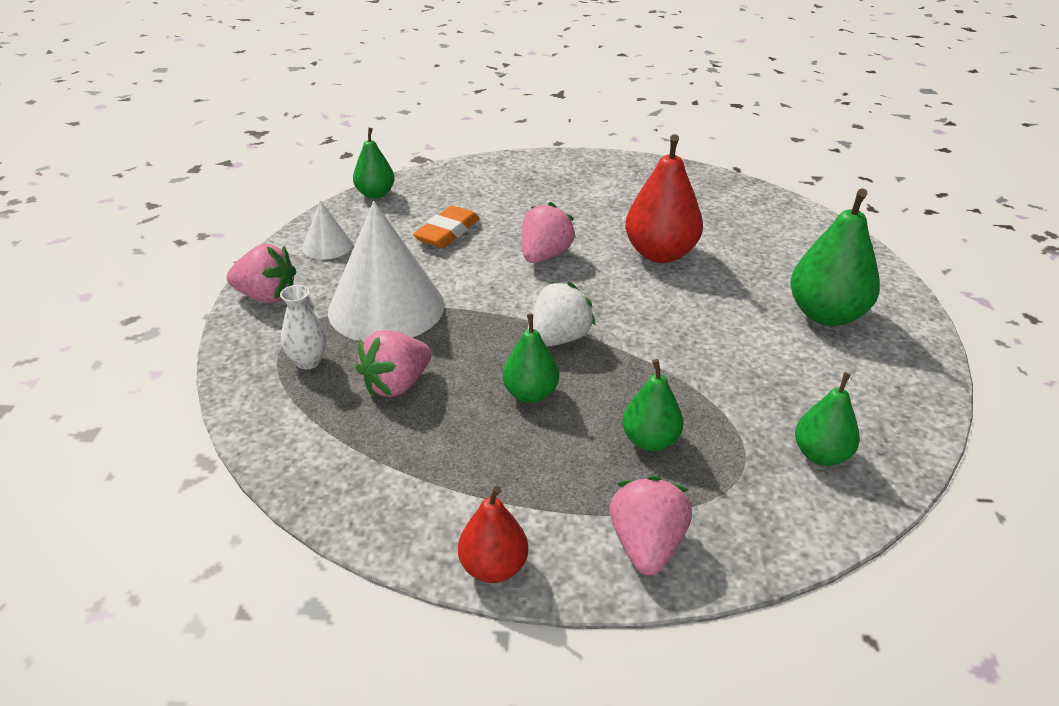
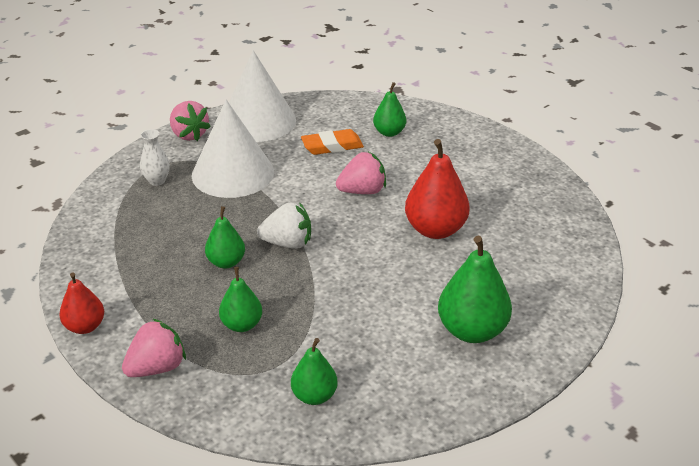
camera: 45 degrees right, 0 degrees up
white cone [302,201,353,260] -> white cone [229,50,296,142], size x2.11
green pear [353,128,395,199] -> green pear moved to [373,82,406,137]
pink strawberry [356,330,432,397] -> none

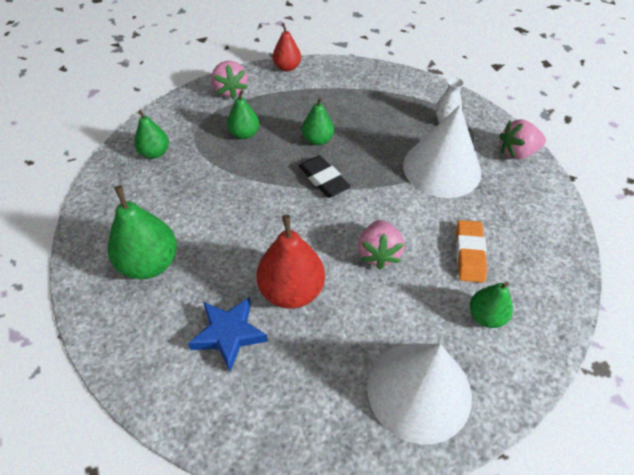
camera: 110 degrees right, 15 degrees up
white cone [229,50,296,142] -> white cone moved to [367,343,472,445]
white strawberry [257,202,311,249] -> black eraser [299,155,351,198]
none -> blue star [188,297,268,372]

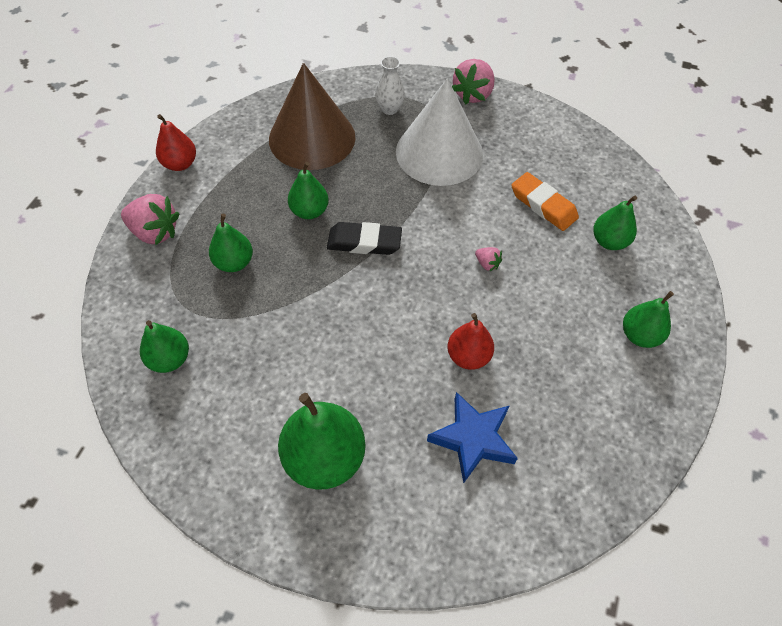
camera: 50 degrees left, 5 degrees up
red pear [256,215,325,308] -> red pear [447,313,494,370], size x0.60
pink strawberry [358,220,405,270] -> pink strawberry [475,247,502,272], size x0.48
white cone [367,343,472,445] -> green pear [623,291,674,348]
none -> brown cone [269,63,356,170]

